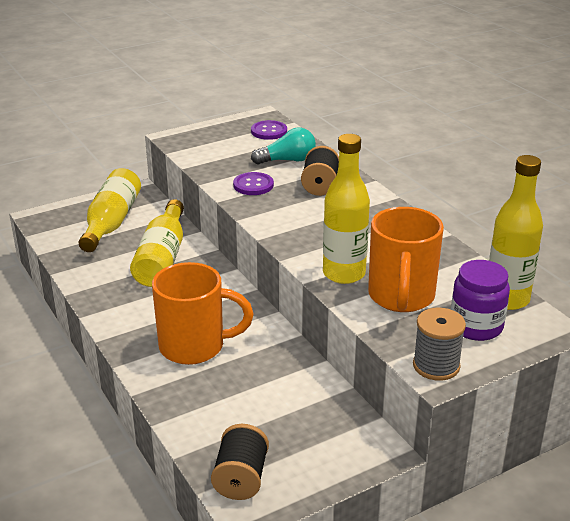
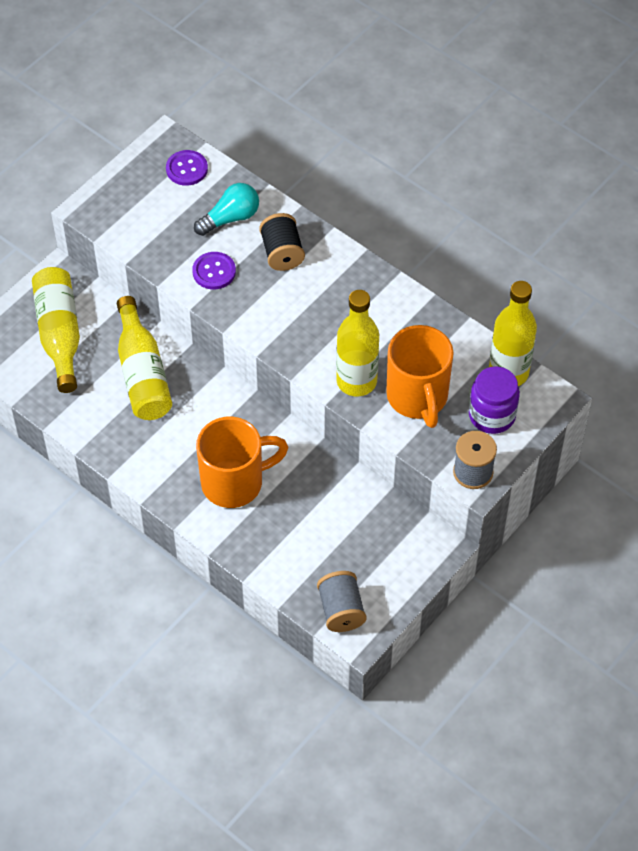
camera: 20 degrees left, 25 degrees up
black spool [211,424,269,500] -> grey spool [317,571,367,632]

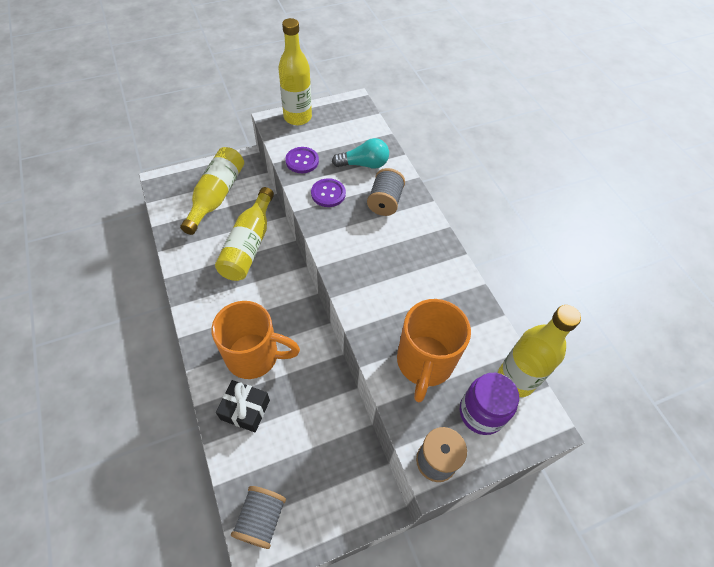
camera: 25 degrees right, 0 degrees up
purple button [166,150,208,186] -> purple button moved to [285,147,319,173]
black spool [259,213,305,271] -> grey spool [367,168,405,216]
yellow bottle [336,290,379,396] -> yellow bottle moved to [278,18,312,125]
none -> black gift [216,380,270,432]

